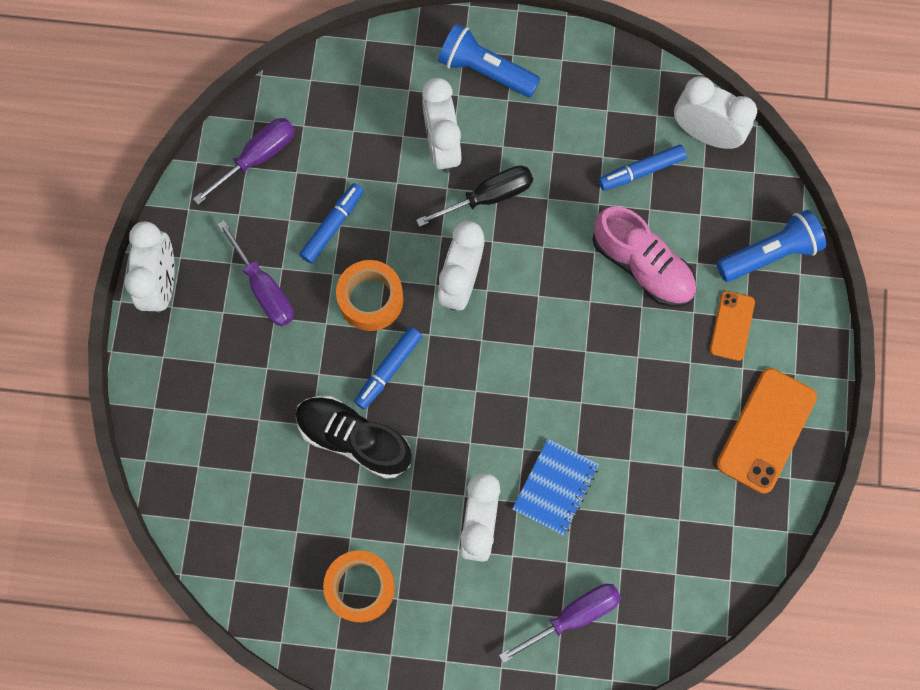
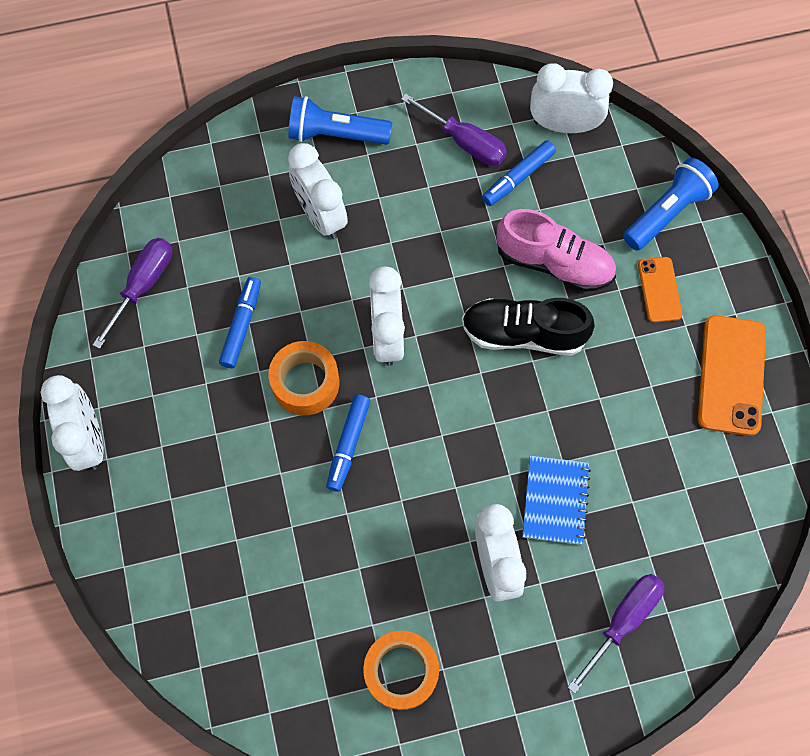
camera: 20 degrees left, 5 degrees down
purple screwdriver [217,220,294,327] -> purple screwdriver moved to [401,94,507,166]
black shoe [295,396,412,479] -> black shoe moved to [462,298,595,356]
black screwdriver [416,165,533,227] -> none

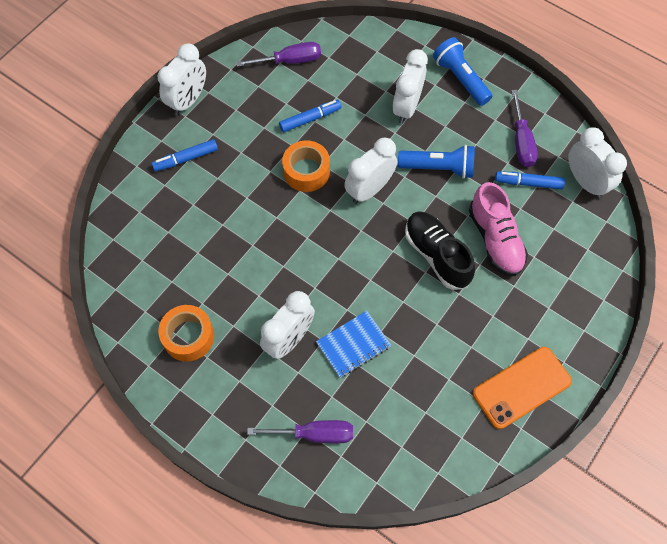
camera: 50 degrees right, 5 degrees down
blue marker [326,394,370,492] -> blue marker moved to [152,139,218,172]
blue flashlight [623,158,719,251] -> blue flashlight moved to [398,145,475,179]
orange phone [638,257,683,322] -> none

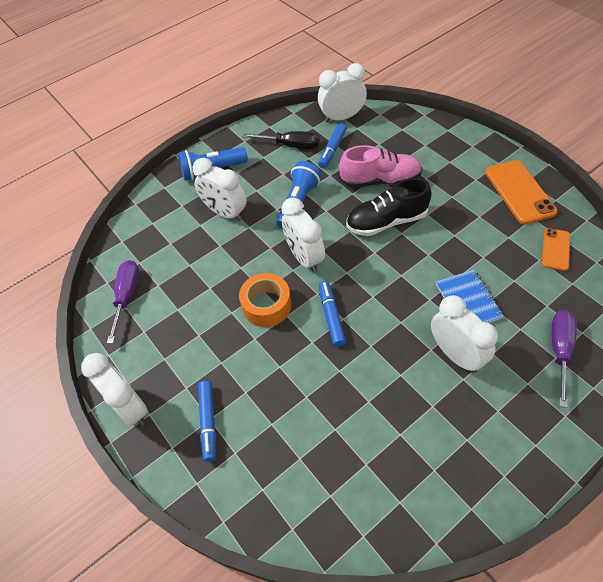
camera: 70 degrees left, 10 degrees down
orange tape [158,305,214,362] -> none
blue marker [279,100,341,132] -> blue marker moved to [319,281,346,347]
purple screwdriver [511,90,538,167] -> black screwdriver [243,131,320,149]
none -> orange phone [541,228,570,271]

